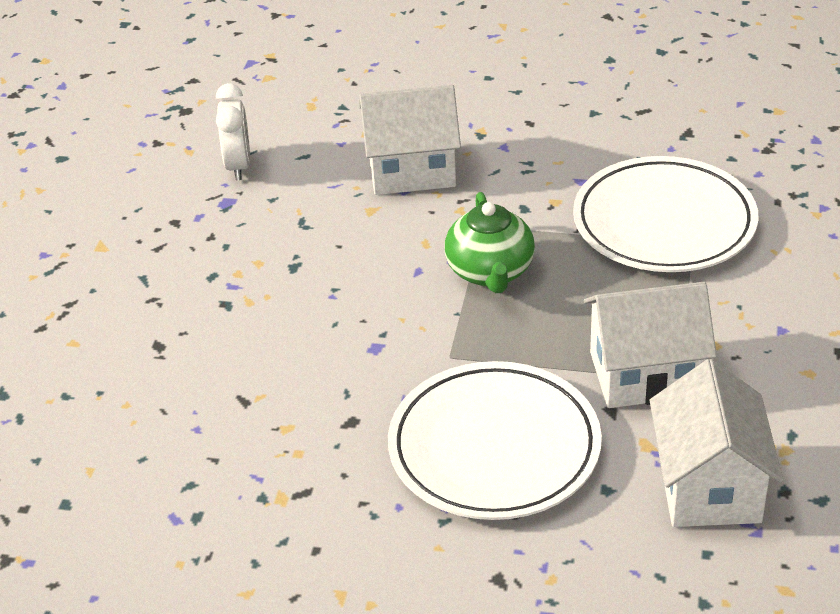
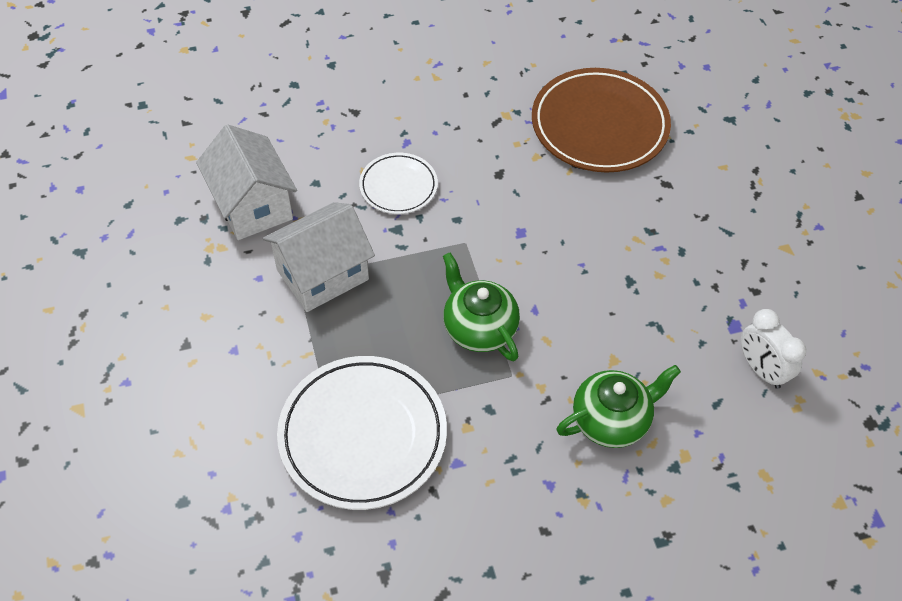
camera: 150 degrees right, 15 degrees up
white house [359,85,461,195] -> green teapot [557,365,681,448]
white plate [388,361,602,520] -> white plate [359,153,438,214], size x0.54
none -> brown plate [532,68,671,172]

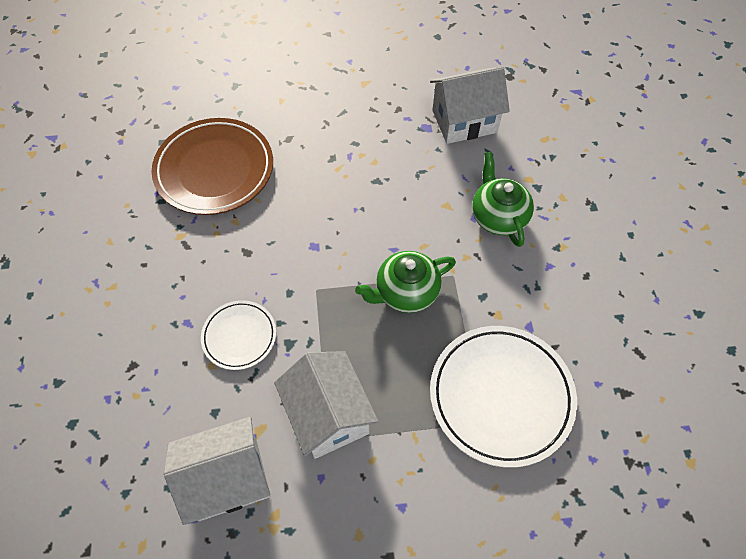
camera: 80 degrees left, 5 degrees up
white clock [741,309,806,389] -> white house [430,67,510,144]

